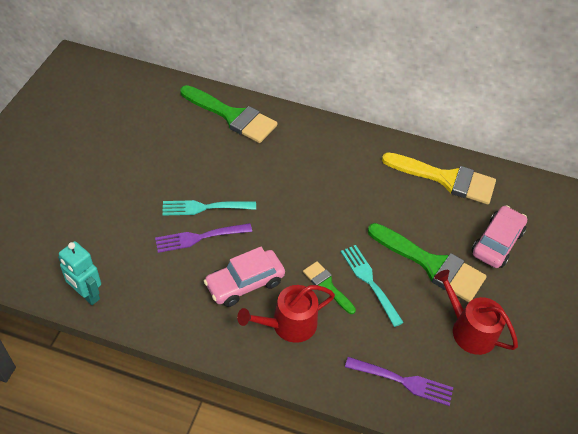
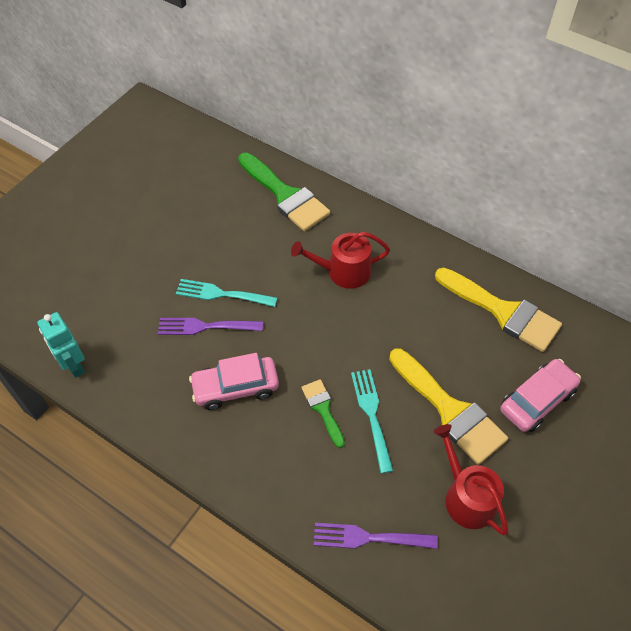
camera: 20 degrees right, 5 degrees up
red watering can [237,285,335,343] -> red watering can moved to [291,232,390,289]
purple fork [345,357,453,406] -> purple fork turned 150 degrees clockwise [314,523,438,549]
green brush [368,223,486,302] -> yellow brush [389,349,508,465]

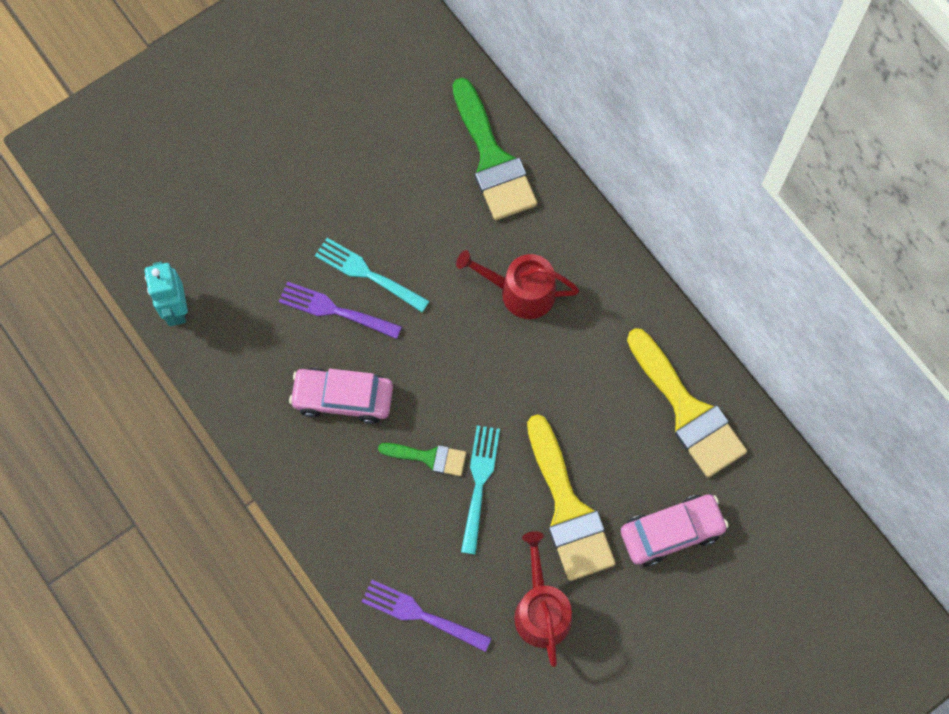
camera: 20 degrees right, 15 degrees up
green brush [301,379,345,448] -> green brush turned 105 degrees clockwise [378,443,466,476]

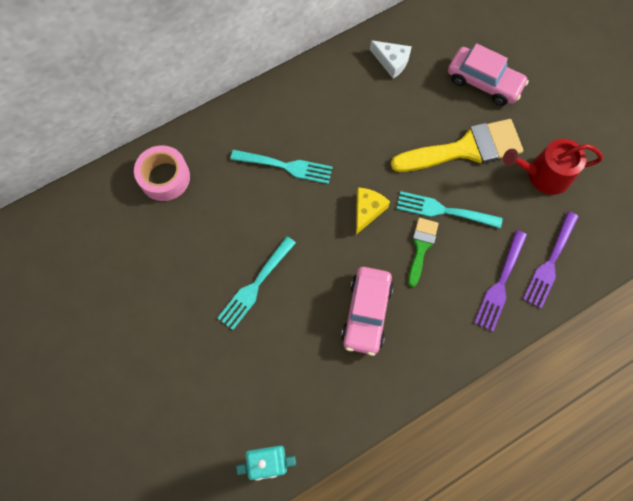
camera: 85 degrees left, 0 degrees up
purple fork [279,281,402,339] -> purple fork moved to [474,230,527,332]
green brush [453,78,537,220] -> pink tape [134,145,190,201]
red watering can [456,250,579,319] -> turquoise fork [230,150,333,184]
pink car [621,494,729,566] -> pink car turned 135 degrees clockwise [448,43,529,106]
yellow brush [627,328,747,477] -> white cheese [370,40,412,79]
none -> yellow cheese [356,188,390,235]

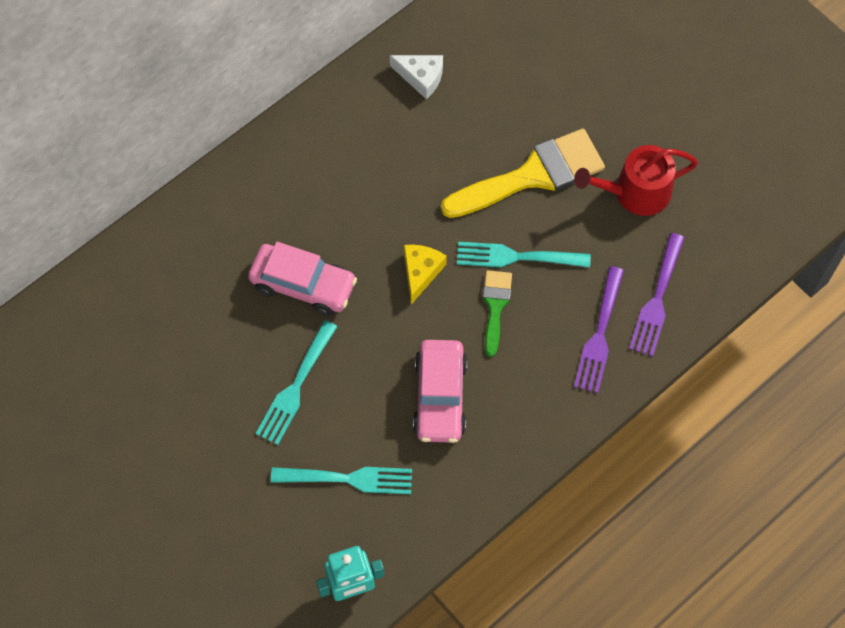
camera: 10 degrees left, 5 degrees down
pink tape [134,145,190,201] -> none
turquoise fork [230,150,333,184] -> turquoise fork moved to [271,467,412,494]
pink car [448,43,529,106] -> pink car moved to [248,242,357,316]

